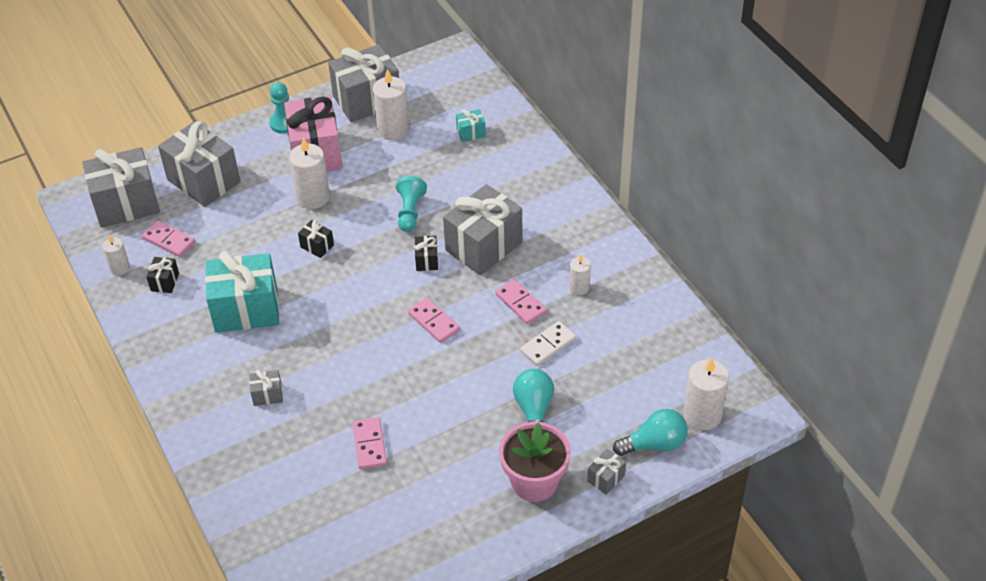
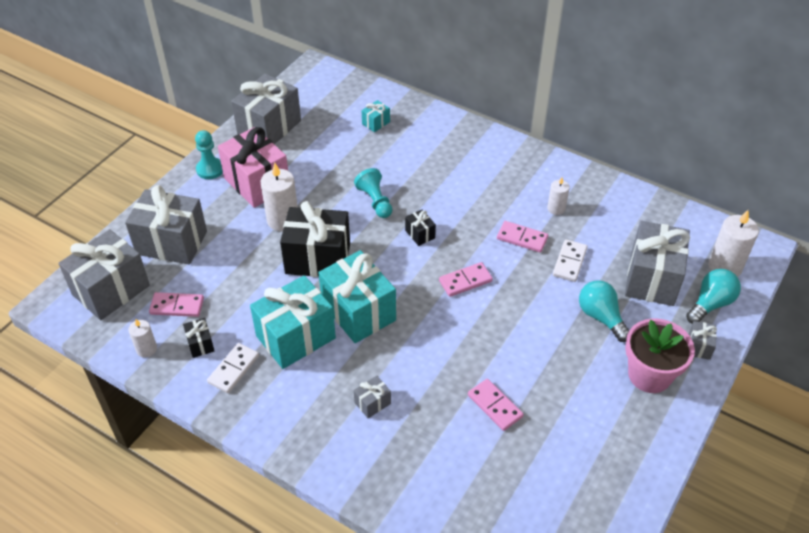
camera: 30 degrees left, 0 degrees up
black gift [298,220,334,258] -> black gift [280,201,350,277], size x2.31
white candle [373,69,409,140] -> none
pink domino [408,298,460,343] -> pink domino turned 45 degrees counterclockwise [439,262,493,297]
grey gift [443,184,522,275] -> grey gift moved to [625,221,690,306]
none -> white domino [207,343,259,393]
none -> turquoise gift [318,250,396,343]

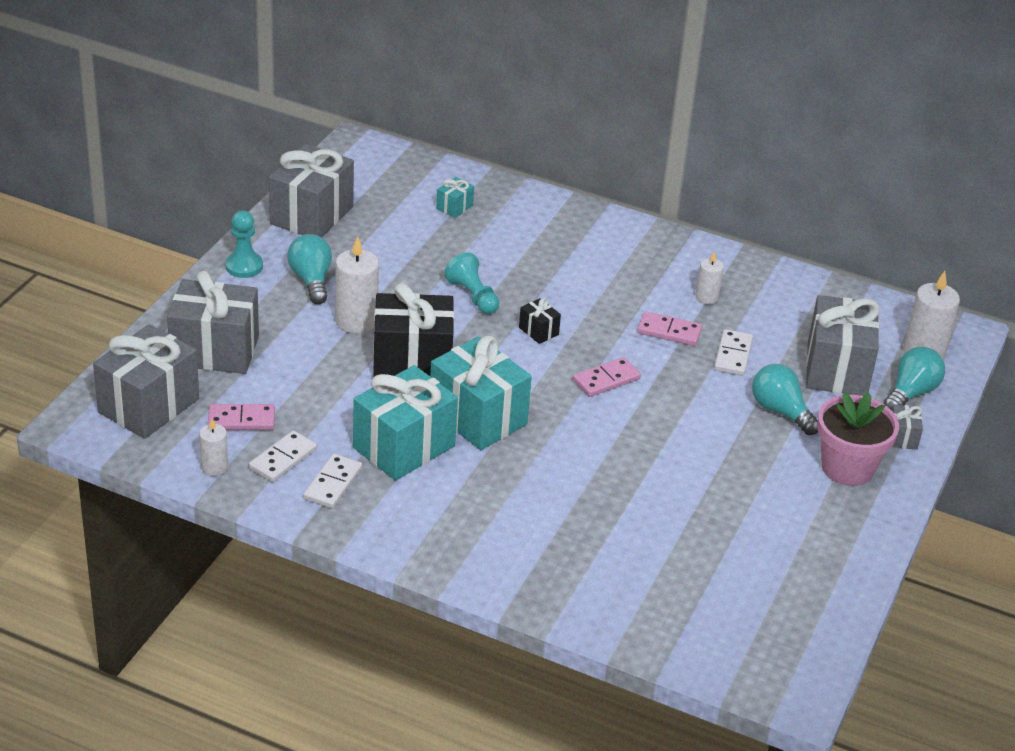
camera: 10 degrees left, 10 degrees down
black gift [183,318,214,358] -> white domino [249,430,317,482]
pink gift [218,127,288,208] -> turquoise light bulb [287,234,332,304]
grey gift [354,376,391,418] -> none
pink domino [468,379,524,431] -> none

